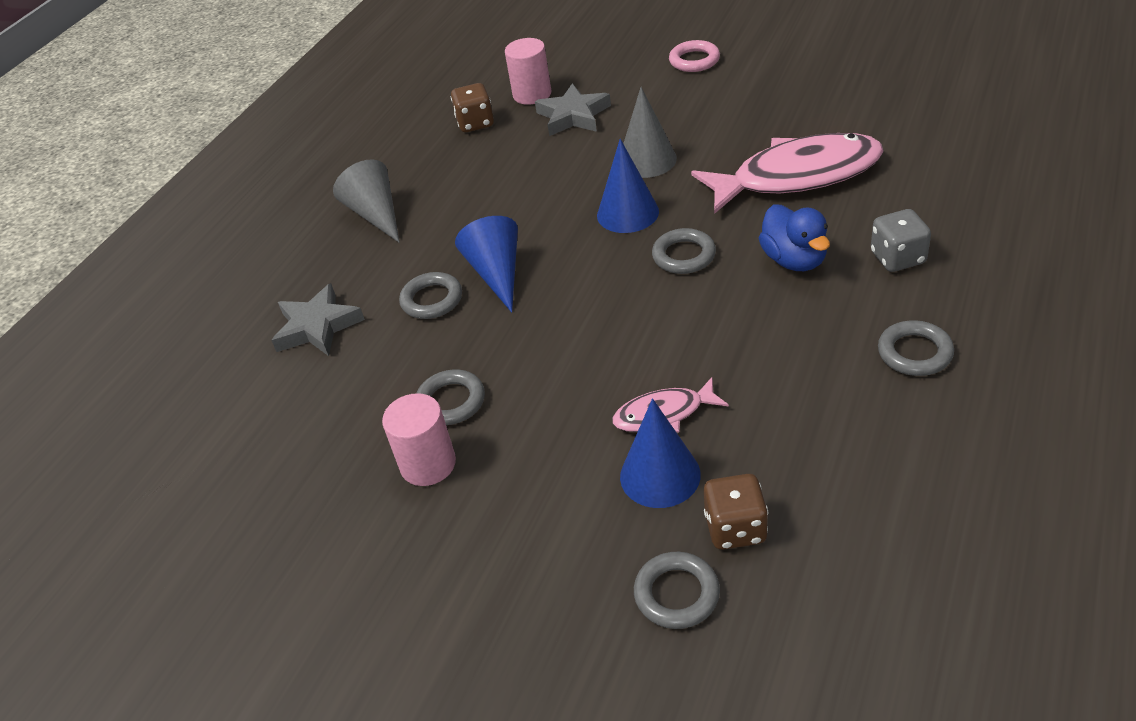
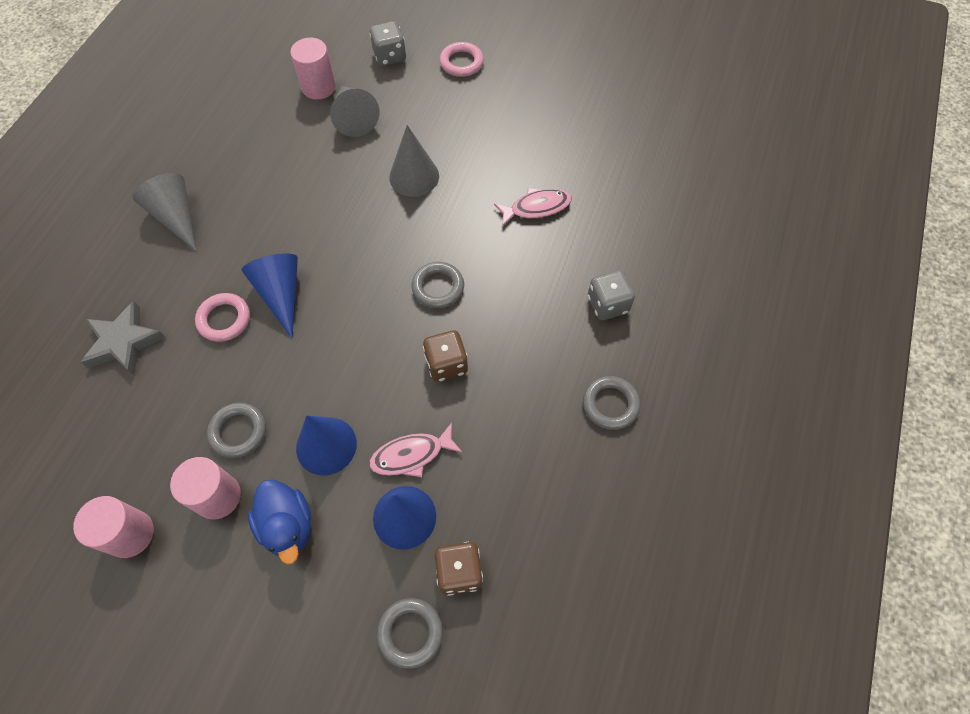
camera: 10 degrees left, 20 degrees up
grey ring [399,272,462,319] -> pink ring [195,293,250,342]
brown dice [451,83,494,132] -> brown dice moved to [423,330,468,382]
grey star [535,83,611,136] -> grey cone [330,86,380,137]
blue cone [597,139,659,233] -> blue cone moved to [296,415,357,475]
pink fish [691,133,884,214] -> pink fish [494,188,572,227], size x0.49
blue duck [759,205,830,271] -> blue duck moved to [248,480,311,565]
none -> pink cylinder [73,496,154,558]
none -> grey dice [369,21,406,66]

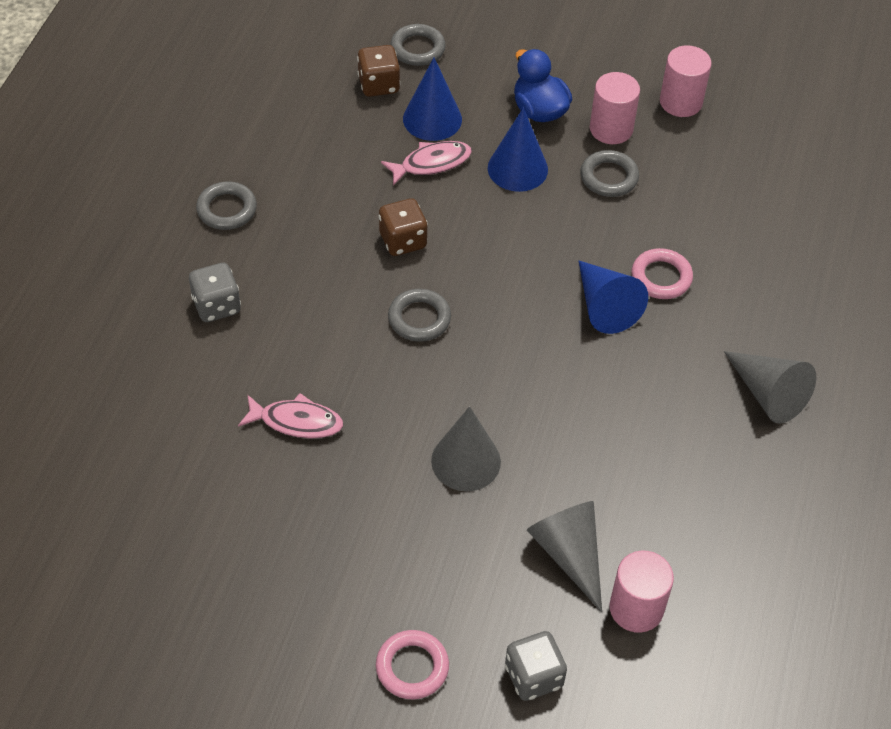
camera: 175 degrees right, 10 degrees down
grey star [81,301,166,375] -> none
pink fish [494,188,572,227] -> pink fish turned 150 degrees counterclockwise [238,393,343,439]

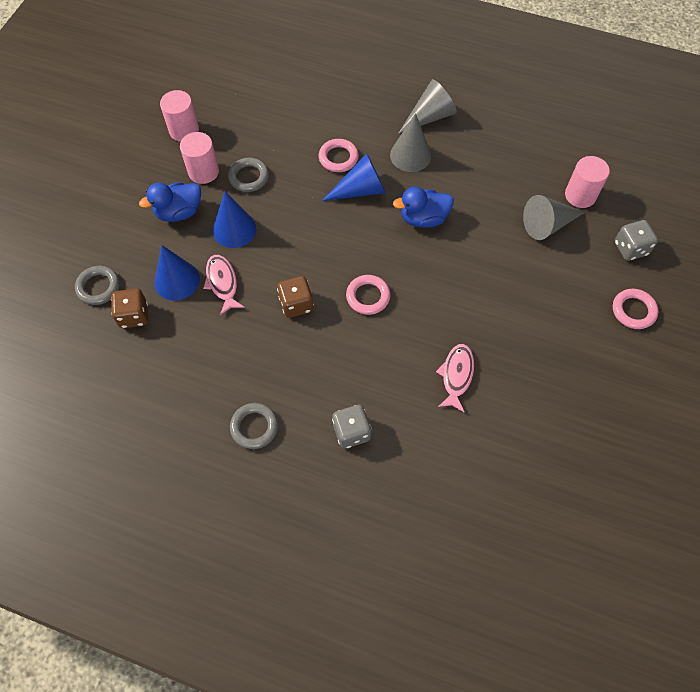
camera: 85 degrees left, 10 degrees up
grey ring [388,289,451,342] -> pink ring [346,275,390,315]
grey cone [431,406,501,491] -> grey cone moved to [390,113,431,172]
none -> blue duck [393,186,454,228]

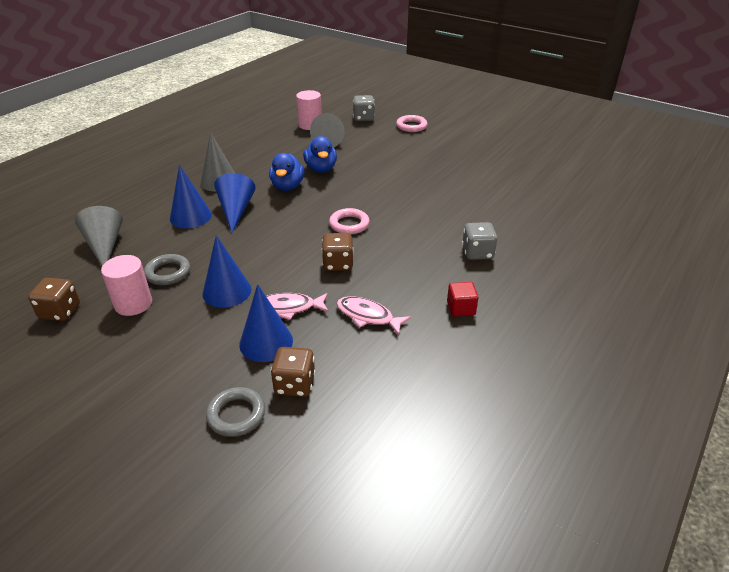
camera: 75 degrees left, 25 degrees down
blue duck [139,183,201,222] -> blue duck moved to [303,136,337,173]
pink cylinder [160,90,199,142] -> brown dice [28,278,80,321]
grey ring [230,403,278,449] -> red cube [447,282,479,317]
pink ring [319,139,359,172] -> blue cone [170,164,212,228]
grey cone [398,79,457,134] -> grey cone moved to [75,206,123,266]
pink fish [436,344,474,413] -> pink fish moved to [337,296,411,335]

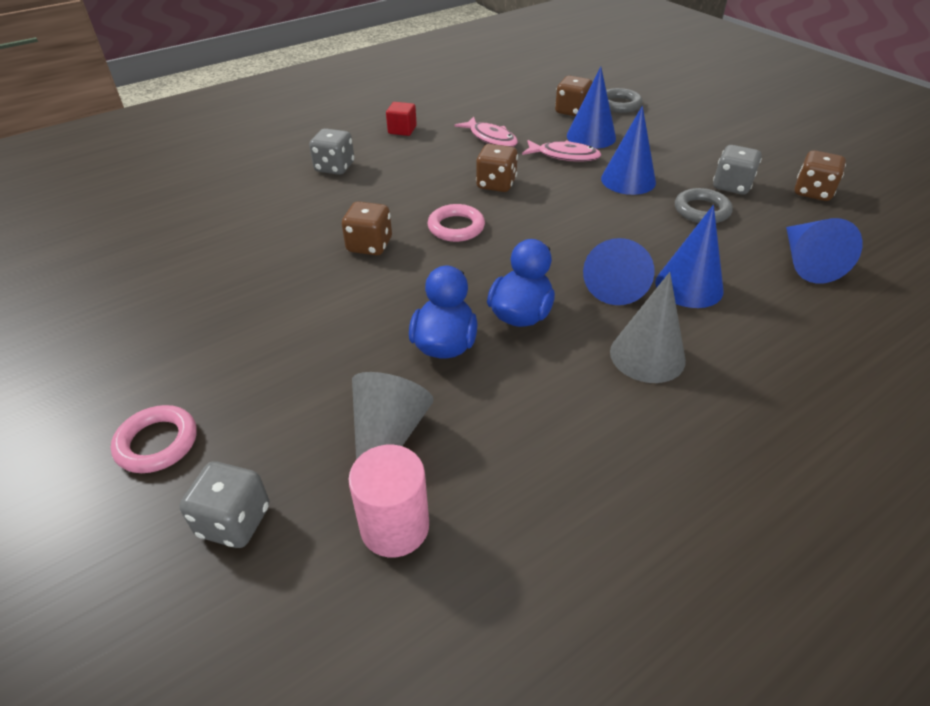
camera: 160 degrees left, 5 degrees up
grey cone [75,206,123,266] -> blue cone [786,218,863,283]
pink cylinder [101,255,152,316] -> grey dice [713,145,762,195]
none -> brown dice [342,201,392,256]

